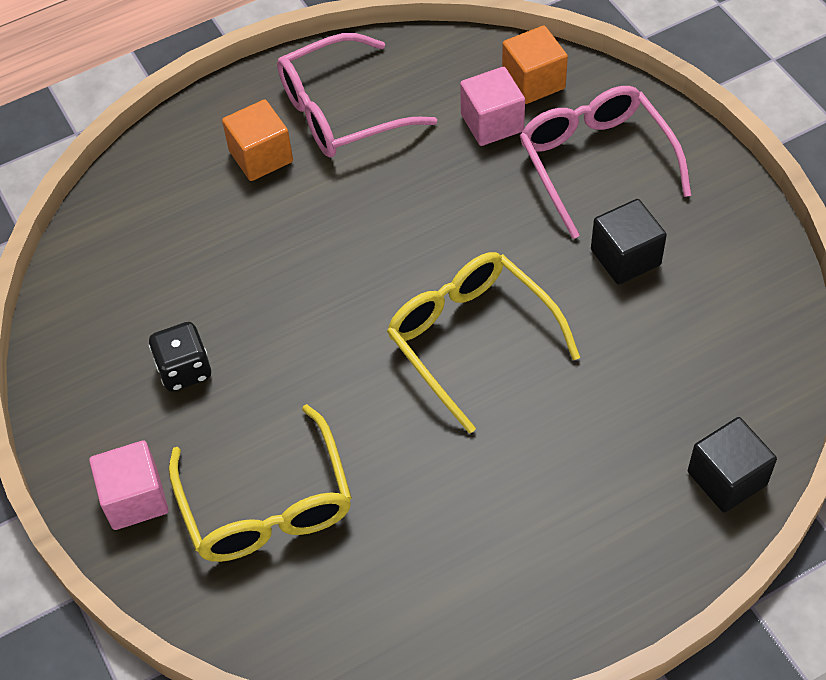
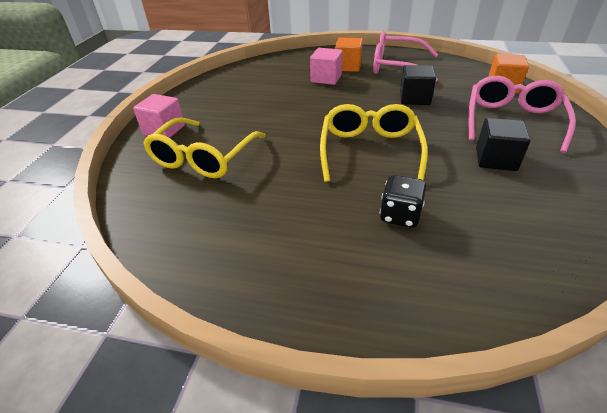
camera: 40 degrees right, 15 degrees down
black dice [149,322,211,392] -> black dice moved to [380,175,426,228]
pink cube [460,67,525,146] -> pink cube moved to [310,48,342,85]
black cube [688,417,777,513] -> black cube moved to [400,65,436,105]

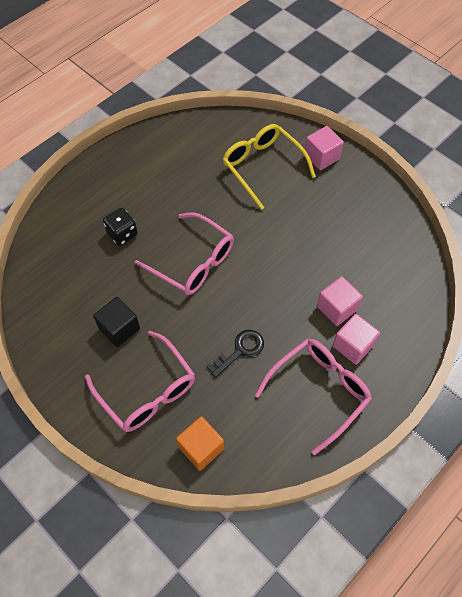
camera: 120 degrees right, 20 degrees up
yellow glasses [320,104,428,182] -> pink glasses [134,212,234,295]
orange cube [335,37,363,72] -> pink cube [332,314,380,365]
black cube [400,65,436,105] -> black key [206,330,264,378]

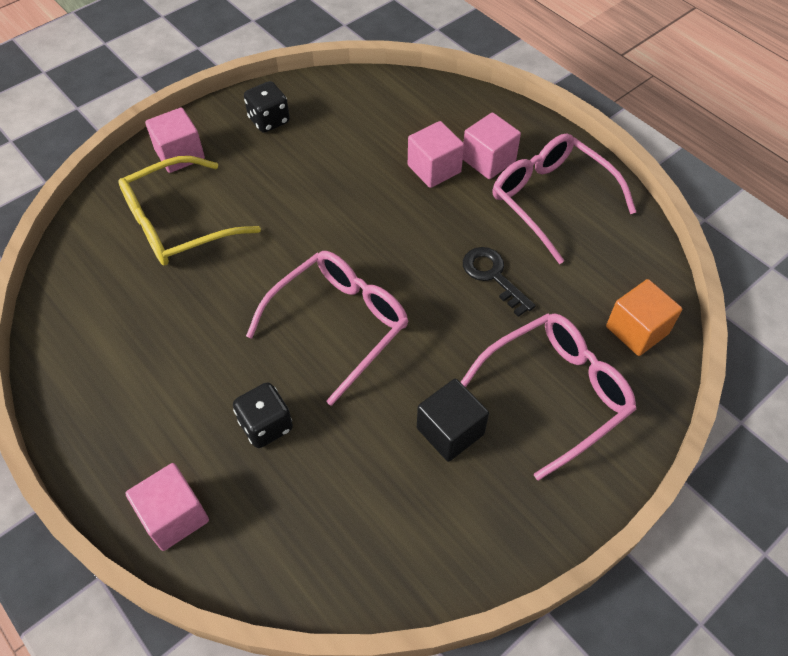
camera: 85 degrees left, 5 degrees down
none -> pink cube [125,463,209,551]
none -> black dice [244,81,290,133]

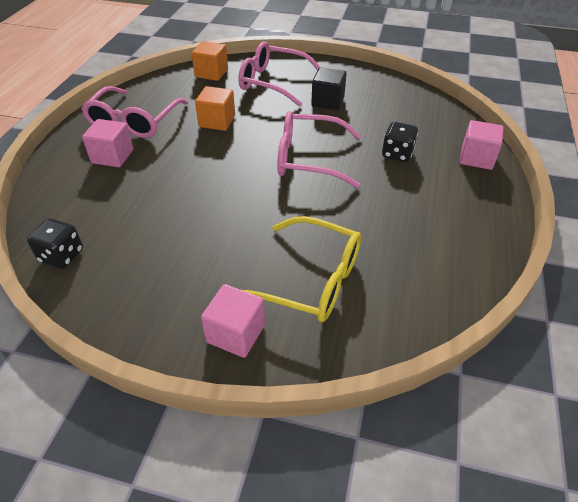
camera: 125 degrees left, 10 degrees down
black dice [244,81,290,133] -> black dice moved to [27,218,83,269]
pink cube [408,121,464,188] -> none
black key [463,247,536,317] -> orange cube [195,86,235,131]

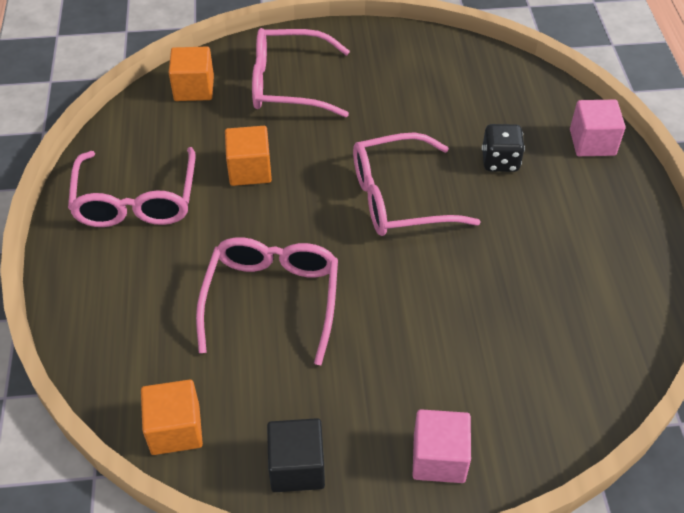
camera: 20 degrees left, 5 degrees up
black dice [27,218,83,269] -> orange cube [141,380,203,455]
pink cube [82,119,134,167] -> none
yellow glasses [243,216,361,322] -> none
black cube [311,68,347,110] -> black cube moved to [267,418,325,492]
none -> pink glasses [196,237,338,365]

